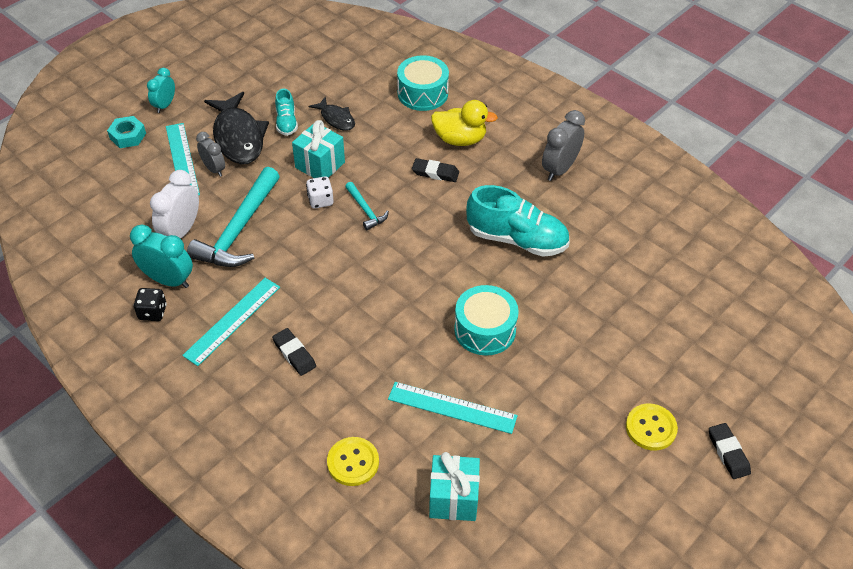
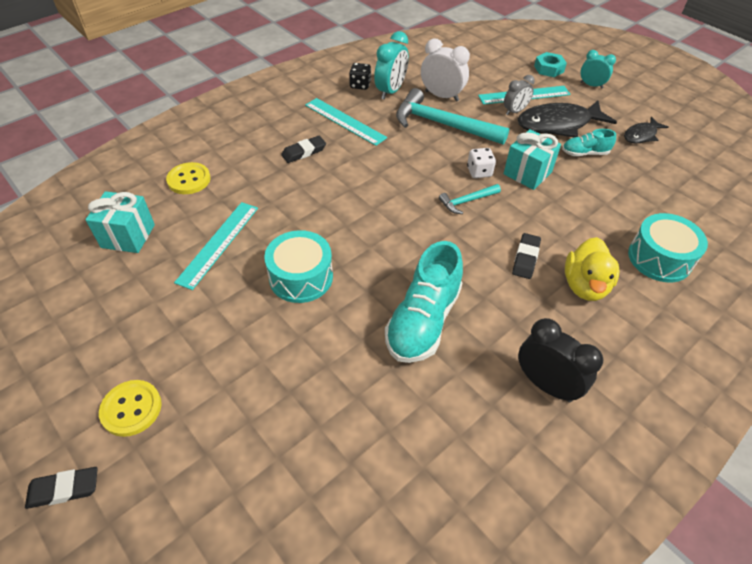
camera: 95 degrees right, 0 degrees up
black fish [309,96,355,131] -> black fish moved to [624,117,669,143]
grey clock [542,110,585,181] -> black clock [518,318,603,402]

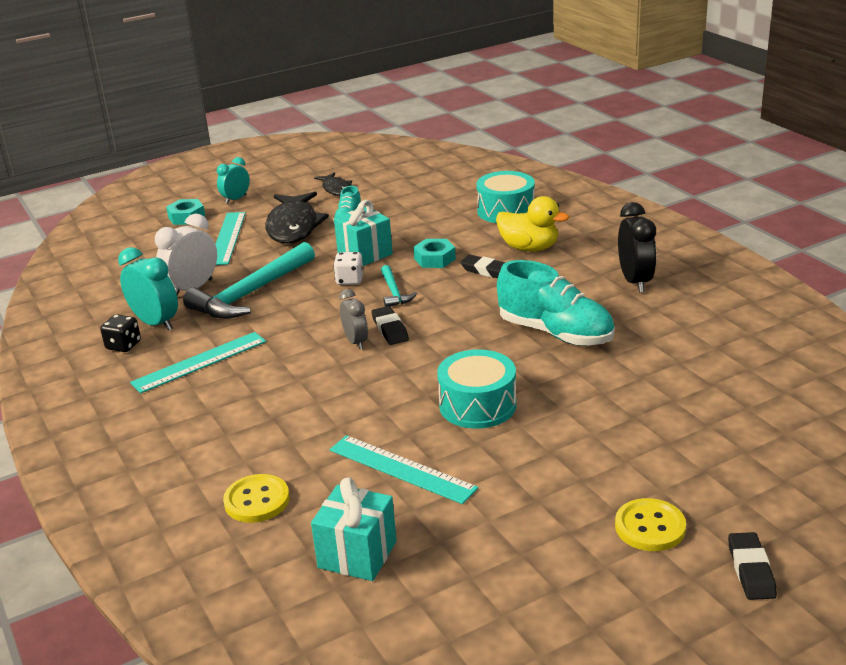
camera: 75 degrees left, 20 degrees down
black eraser [281,136,326,163] -> black eraser moved to [371,306,409,345]
grey clock [504,75,535,115] -> grey clock moved to [339,289,368,349]
black clock [518,318,603,402] -> black clock turned 120 degrees clockwise [618,202,656,292]
none -> turquoise nut [413,239,456,268]

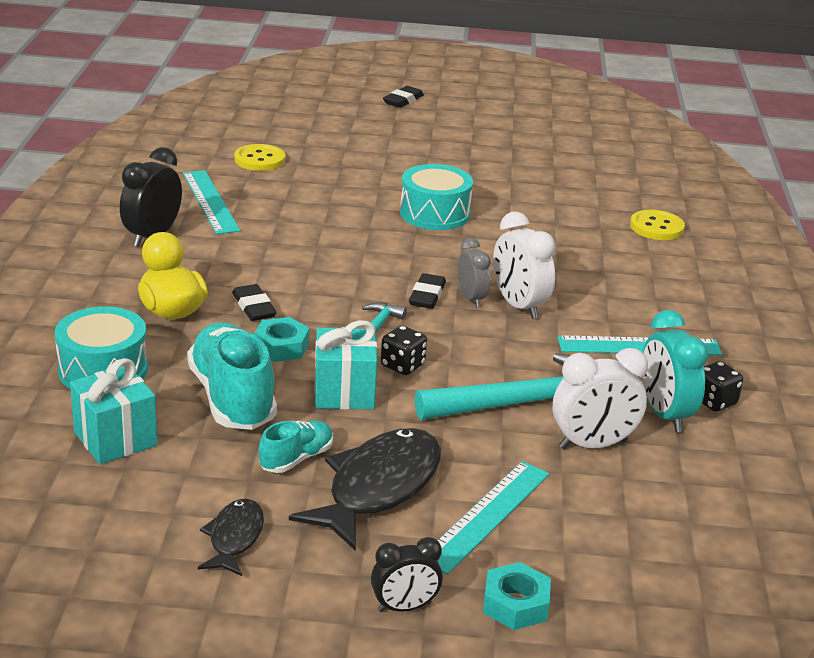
camera: 150 degrees left, 0 degrees up
turquoise clock [217,157,250,204] -> black clock [371,537,443,612]
turquoise gift [311,477,397,581] -> turquoise gift moved to [70,358,158,464]
turquoise ruler [330,435,478,504] -> turquoise ruler moved to [183,170,240,234]
white dice [333,252,363,285] -> black dice [381,326,427,375]
grey clock [339,289,368,349] -> grey clock turned 150 degrees clockwise [458,238,491,307]
turquoise shoe [497,260,615,346] -> turquoise shoe moved to [187,323,277,430]
yellow button [615,498,686,551] -> yellow button moved to [234,144,285,171]
none -> white clock [493,212,556,319]

